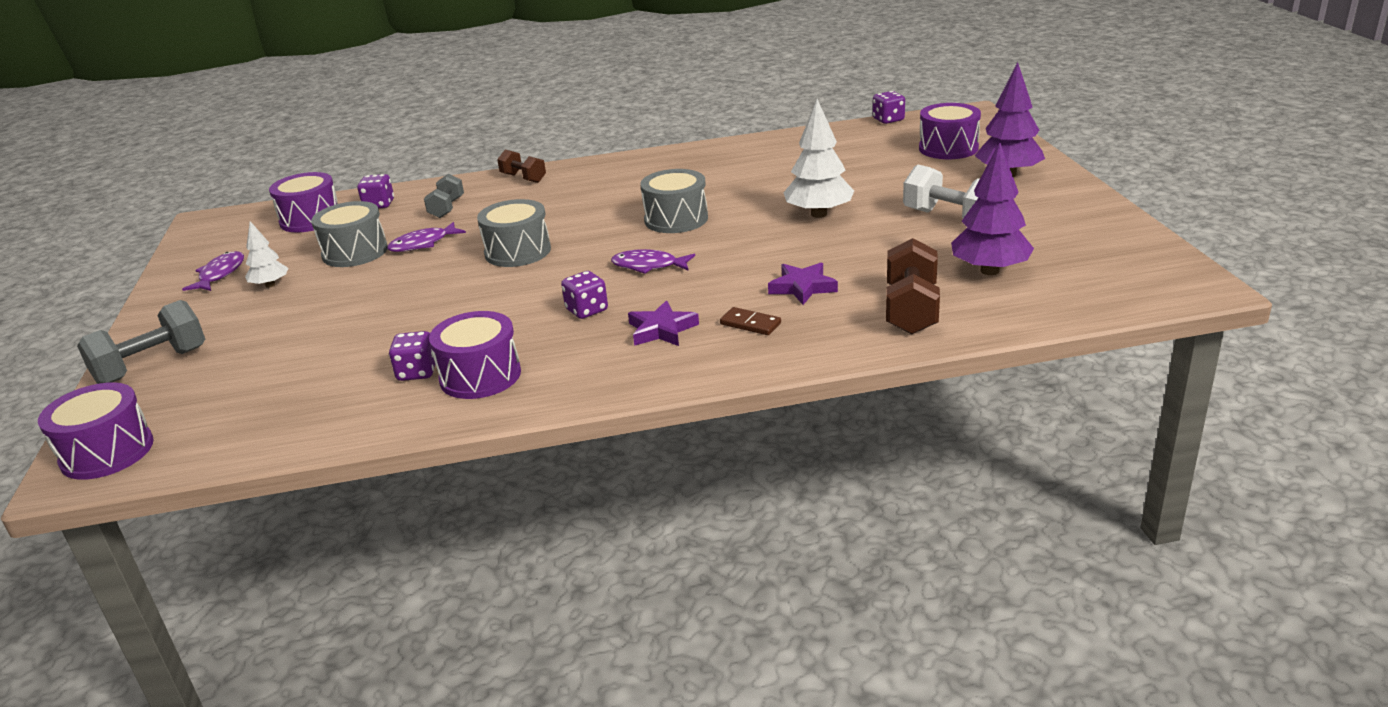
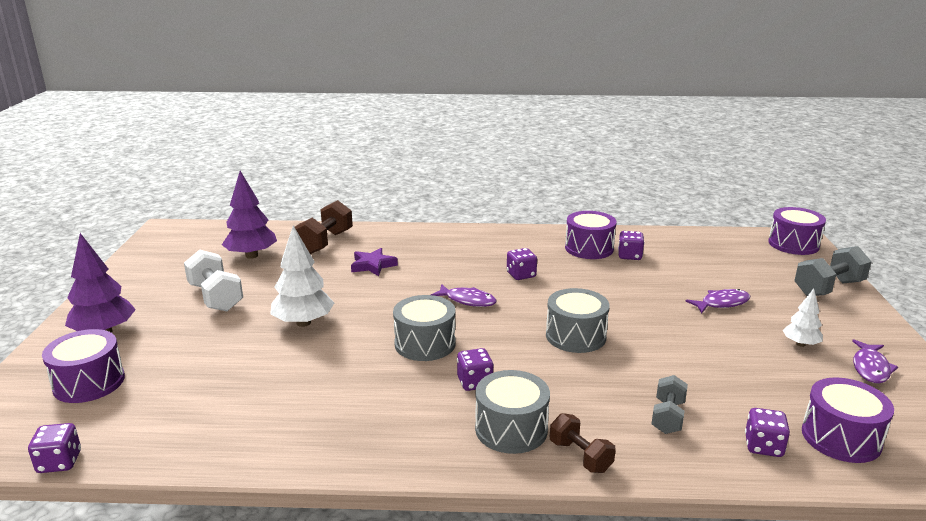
camera: 170 degrees left, 5 degrees down
grey drum [311,201,388,267] -> grey drum moved to [475,370,550,454]
purple fish [387,222,466,252] -> purple fish moved to [685,289,750,313]
purple star [628,300,699,346] -> none
brown domino [720,307,781,335] -> none
none -> purple dice [457,348,494,391]

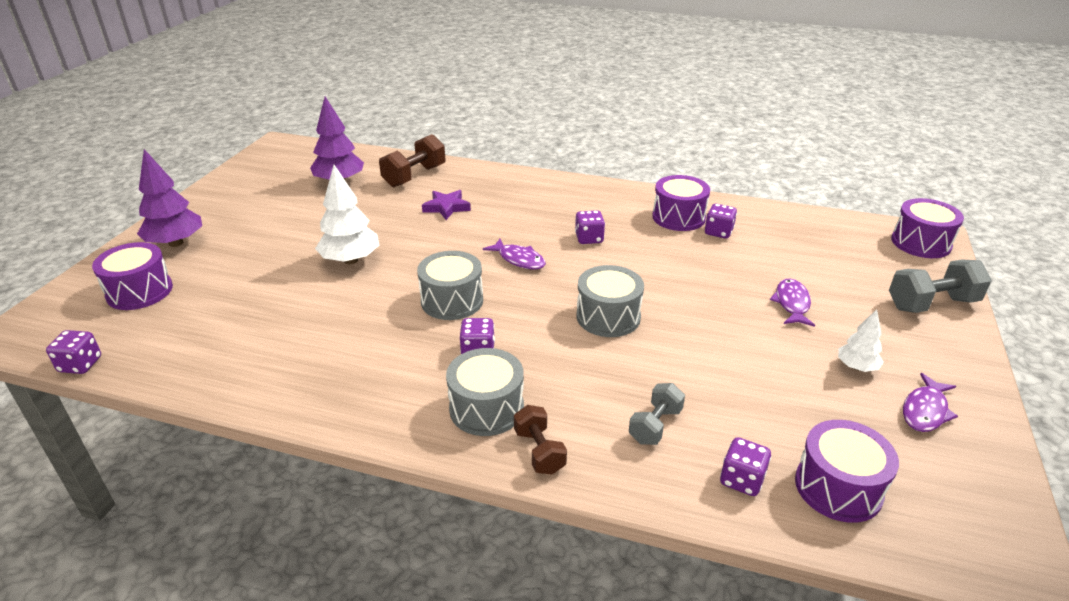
camera: 15 degrees right, 10 degrees up
white dumbbell [184,250,243,311] -> none
purple fish [685,289,750,313] -> purple fish turned 75 degrees counterclockwise [770,279,815,327]

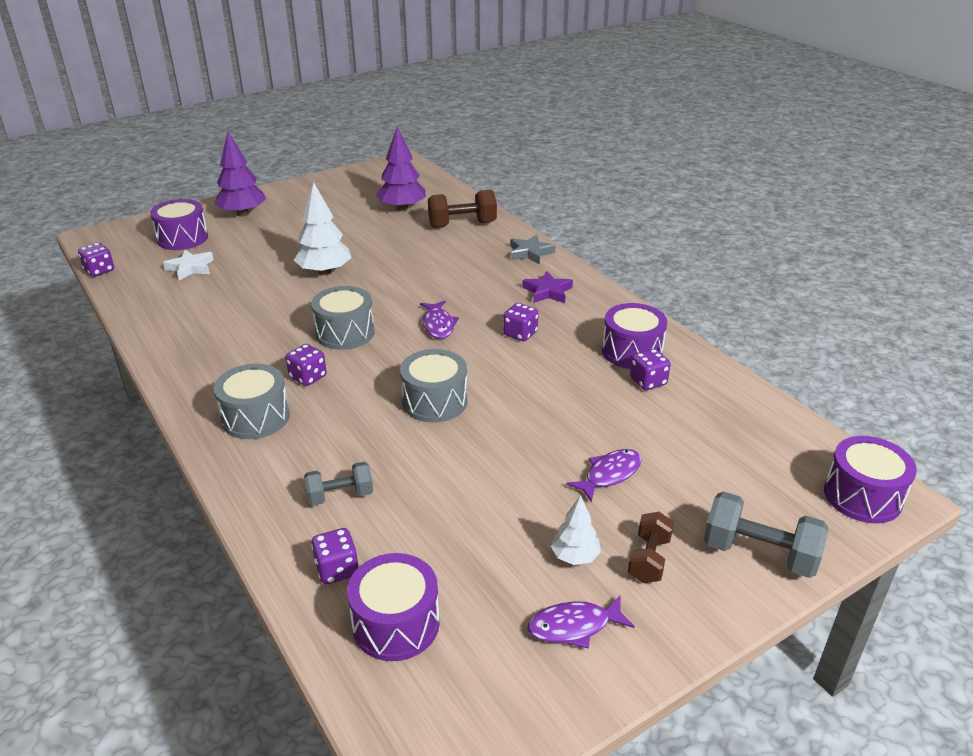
camera: 40 degrees right, 0 degrees up
purple star [422,190,471,220] -> purple star moved to [522,271,573,303]
brown dumbbell [514,405,567,474] -> brown dumbbell moved to [628,512,674,583]
none -> white star [163,250,214,281]
none -> grey star [510,235,555,264]

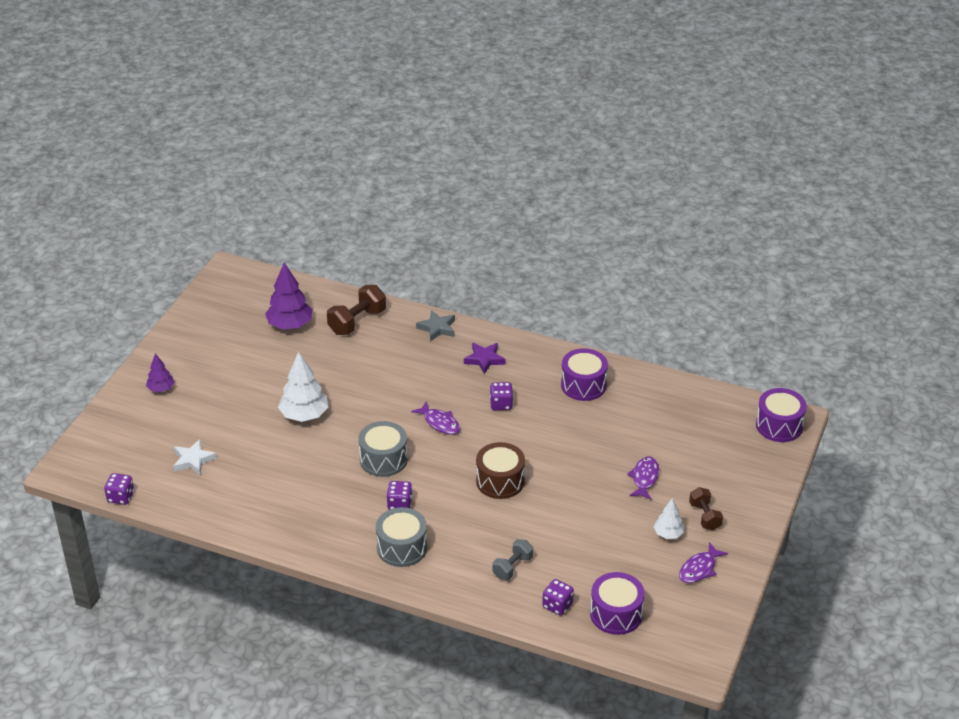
camera: 35 degrees left, 5 degrees up
purple drum [150,199,208,250] -> none
purple tree [214,132,266,216] -> purple tree [146,353,174,392], size x0.57
grey drum [400,349,467,422] -> brown drum [476,442,525,499]
purple dice [630,349,671,390] -> none
grey dumbbell [704,491,828,578] -> none

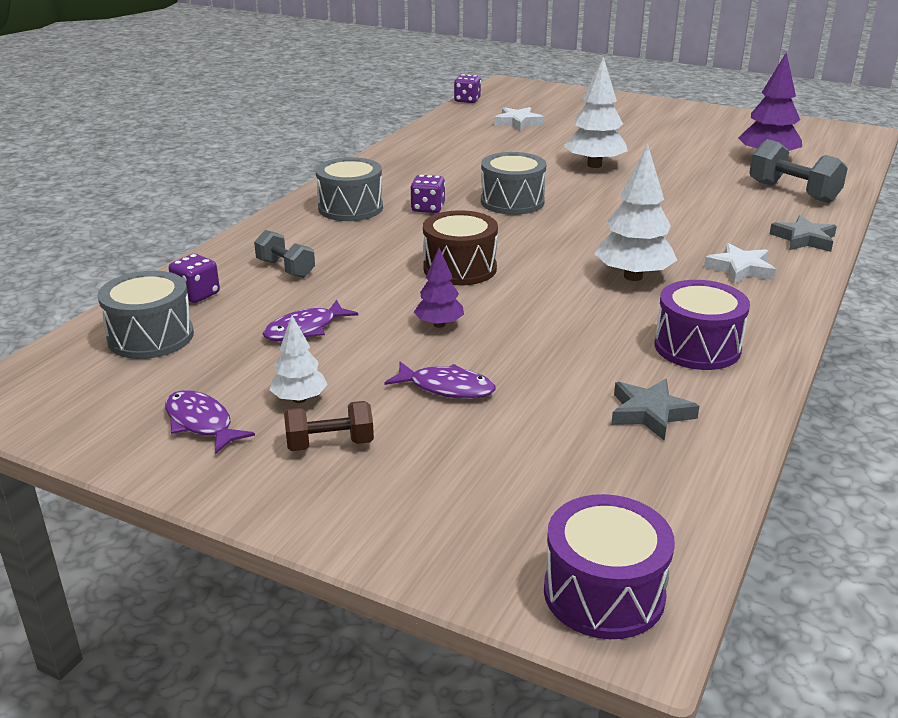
camera: 95 degrees right, 10 degrees down
purple tree [146,353,174,392] -> purple tree moved to [414,248,464,328]
brown dumbbell [327,285,386,335] -> grey dumbbell [749,139,848,203]
purple fish [411,401,460,435] -> purple fish moved to [263,300,358,341]
purple star [464,343,506,374] -> white star [704,243,776,284]
purple dice [490,382,513,410] -> white tree [594,144,677,281]
purple drum [590,572,645,635] -> grey drum [98,271,194,359]
none -> grey star [611,379,699,441]

